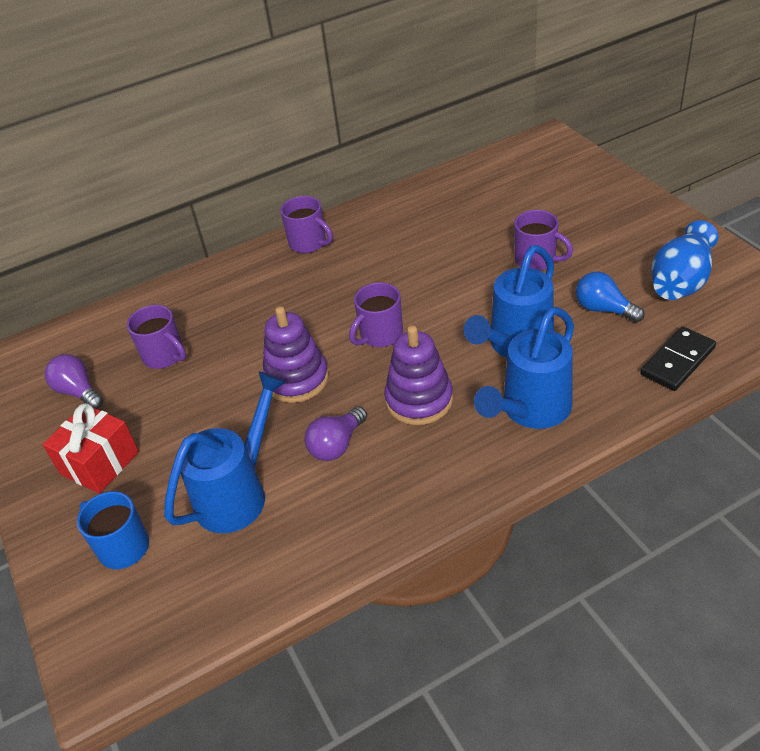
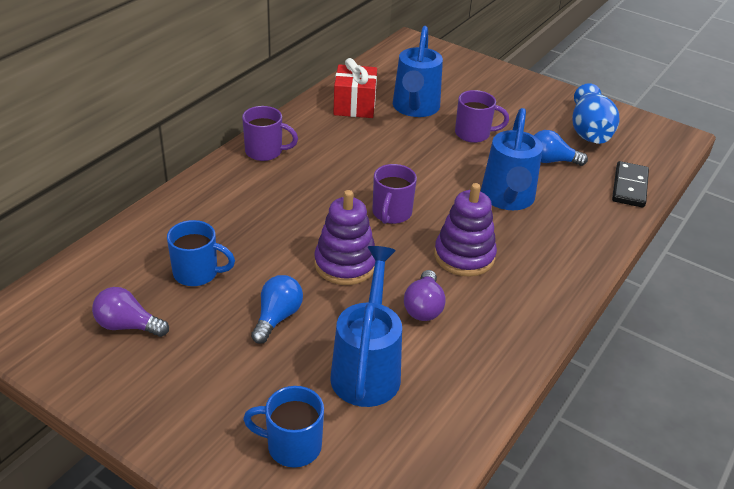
camera: 35 degrees left, 5 degrees down
red gift [43,403,139,494] -> red gift moved to [333,58,377,118]
purple mug [127,305,186,369] -> blue mug [167,220,235,286]
blue watering can [474,307,574,429] -> blue watering can moved to [393,26,443,117]
none -> blue light bulb [251,275,303,344]

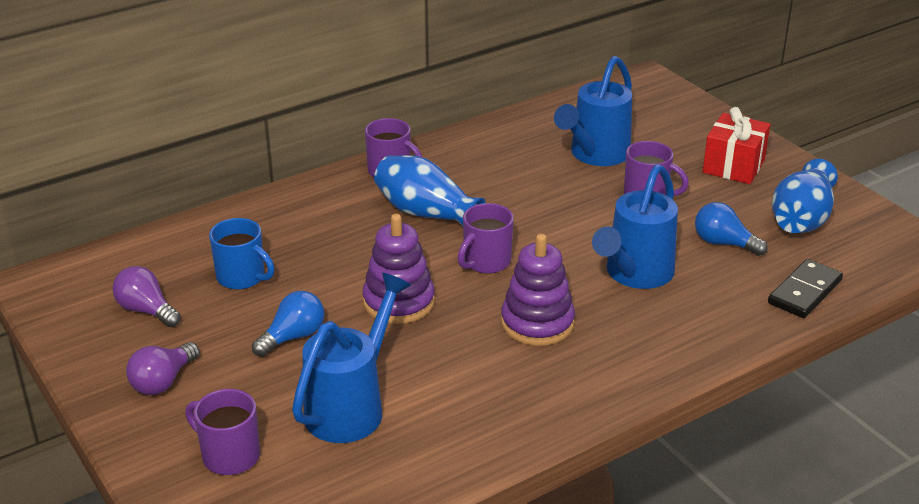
camera: 25 degrees right, 5 degrees down
blue mug [243,386,324,468] -> purple mug [185,389,260,475]
red gift [333,58,377,118] -> red gift moved to [703,107,770,184]
purple light bulb [404,270,446,321] -> purple light bulb moved to [126,342,200,395]
none -> blue vase [374,155,486,226]

